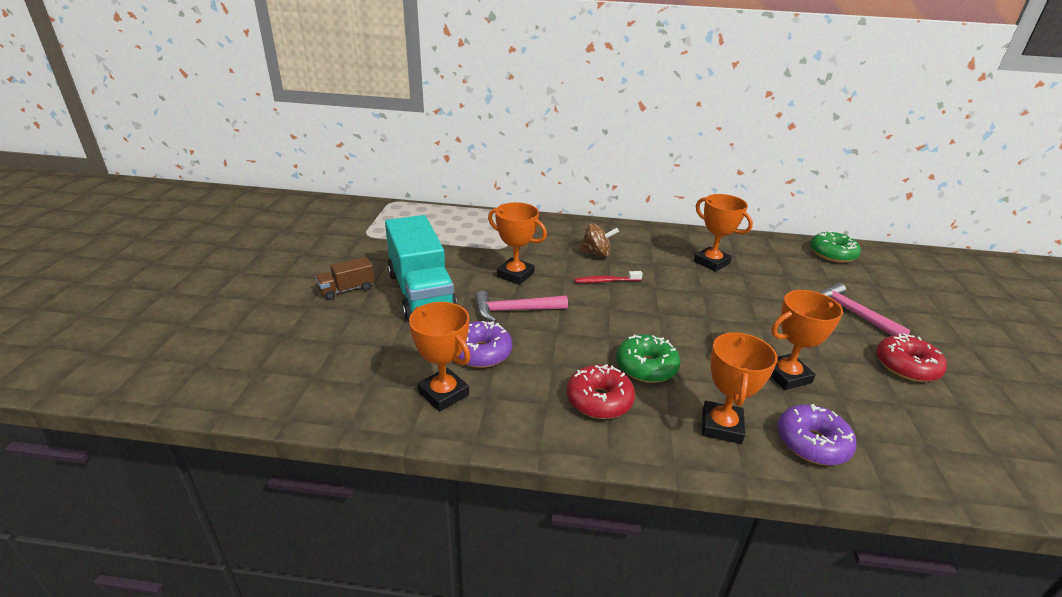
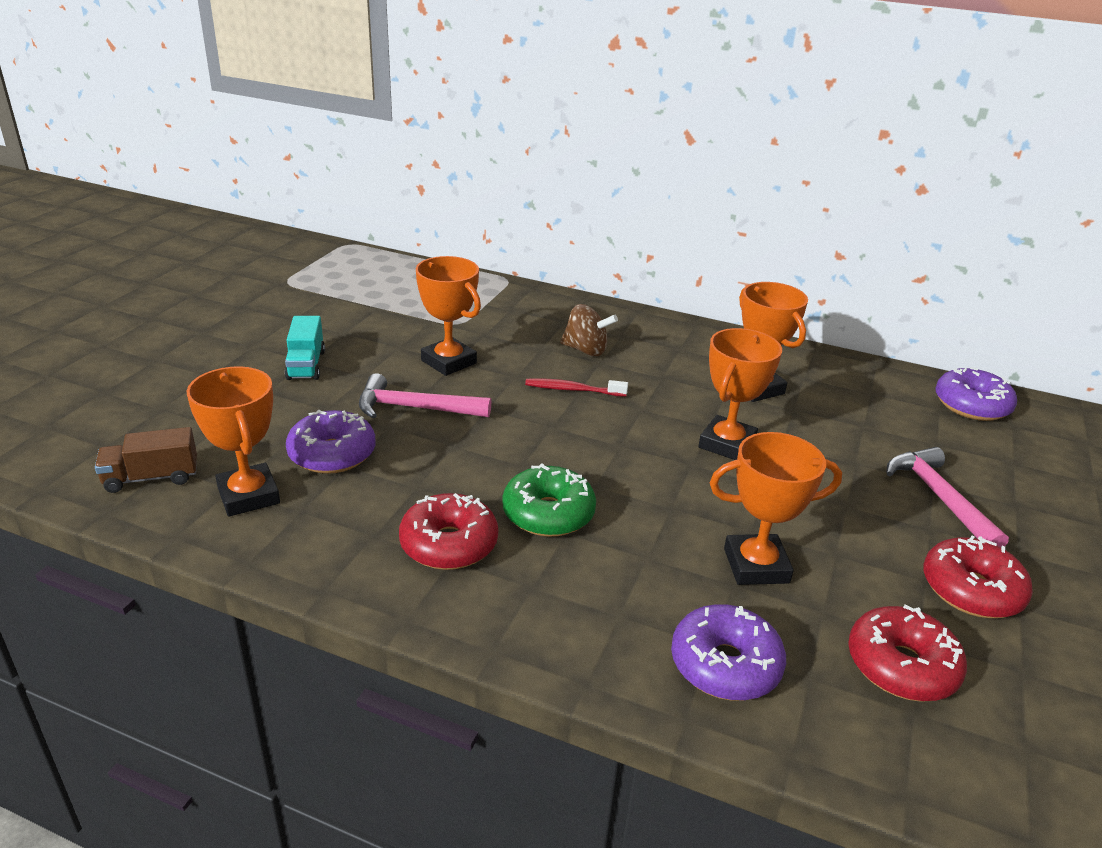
camera: 15 degrees right, 0 degrees up
brown truck [315,257,374,300] -> brown truck moved to [95,427,197,493]
turquoise truck [385,215,457,321] -> turquoise truck [285,316,325,380], size x0.46
orange trophy [702,332,778,444] -> orange trophy moved to [698,328,782,460]
green donut [810,231,861,263] -> purple donut [935,367,1017,421]
none -> red donut [848,605,967,702]

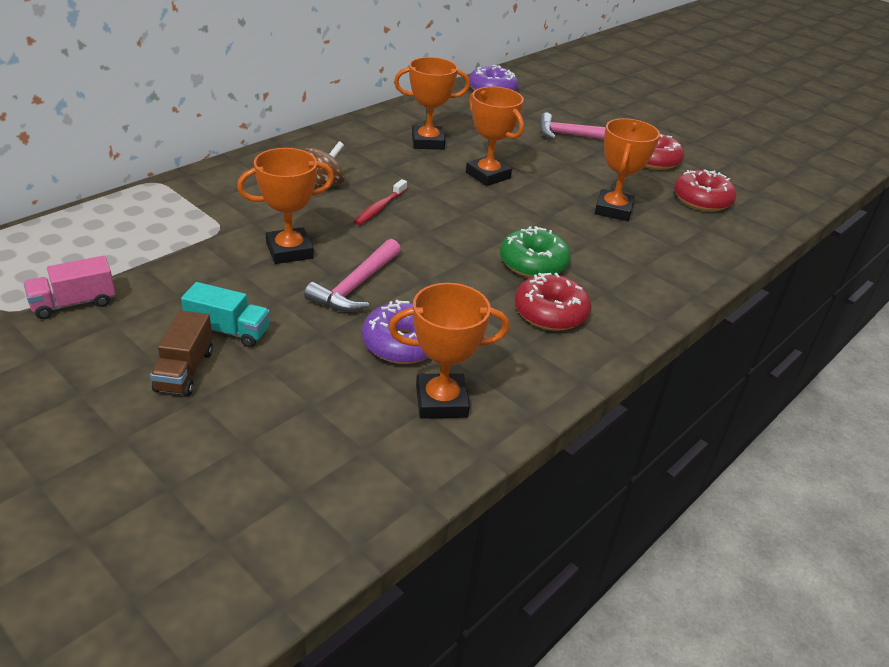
camera: 70 degrees left, 5 degrees up
brown truck [95,427,197,493] -> brown truck moved to [150,310,213,396]
purple donut [671,604,786,701] -> none
none -> pink truck [23,256,115,319]

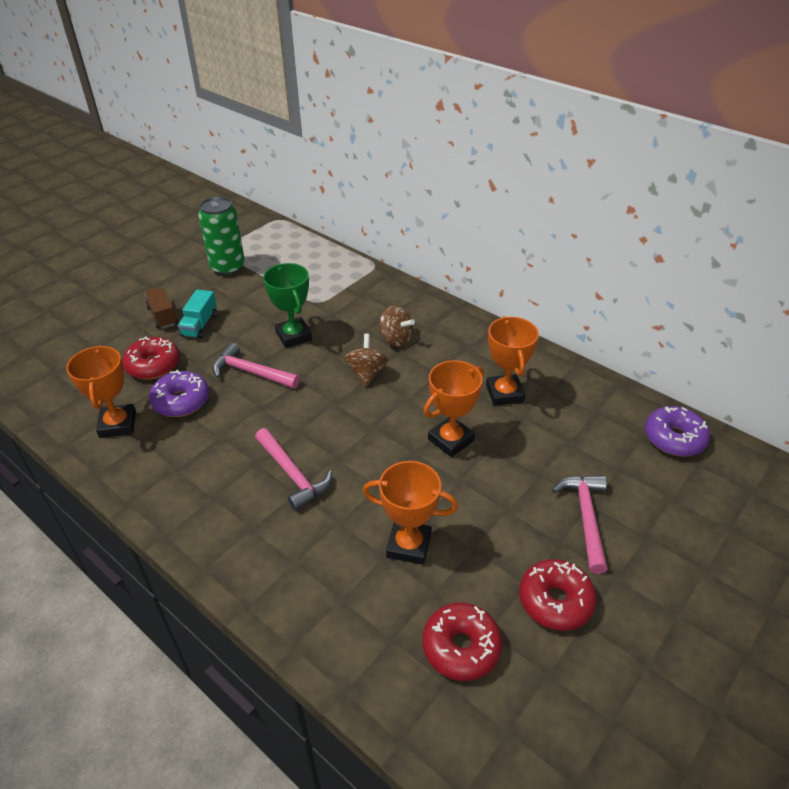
camera: 90 degrees right, 5 degrees up
pink truck [23,256,115,319] -> green can [198,197,245,276]
brown truck [150,310,213,396] -> brown truck turned 60 degrees clockwise [144,287,178,329]
orange trophy [237,148,334,264] -> green trophy [263,263,312,348]
red toothbrush [354,179,407,225] -> brown spinning top [344,334,388,387]
green donut [500,226,571,278] -> pink hammer [255,428,332,511]
red donut [515,273,591,331] -> red donut moved to [122,336,180,379]

